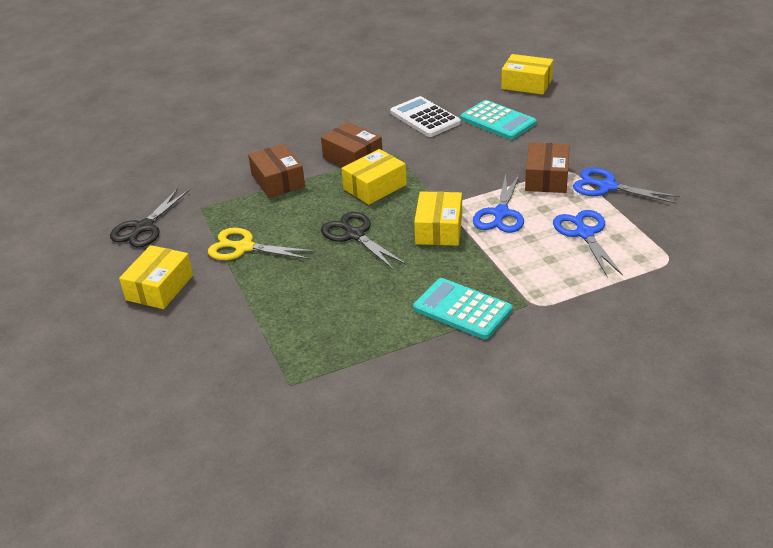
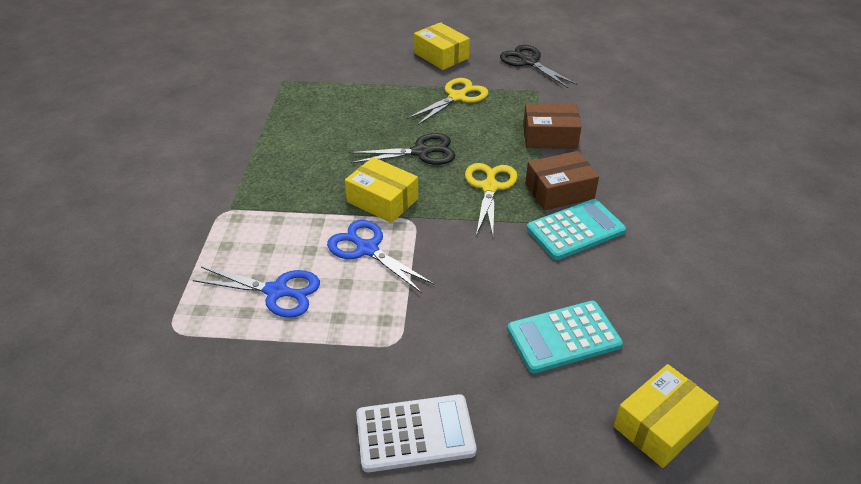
camera: 115 degrees right, 5 degrees up
yellow box [342,149,407,205] -> yellow scissors [465,163,518,236]
white calculator [390,96,461,137] -> white calculator moved to [356,394,477,472]
turquoise calculator [413,278,513,339] -> turquoise calculator moved to [527,199,626,260]
brown box [525,143,570,193] -> none
blue scissors [573,168,680,204] -> none

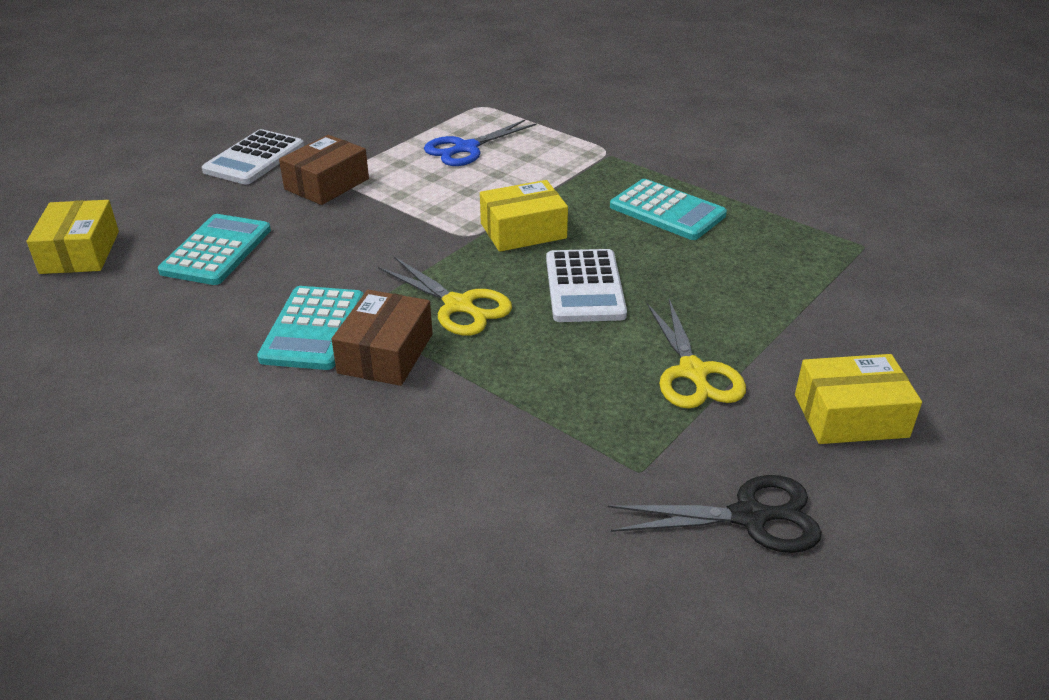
camera: 125 degrees right, 5 degrees down
blue scissors [327,220,434,293] -> none
black scissors [349,133,455,165] -> white calculator [546,249,627,322]
brown box [523,103,581,149] -> brown box moved to [279,135,369,205]
none -> turquoise calculator [610,179,727,240]

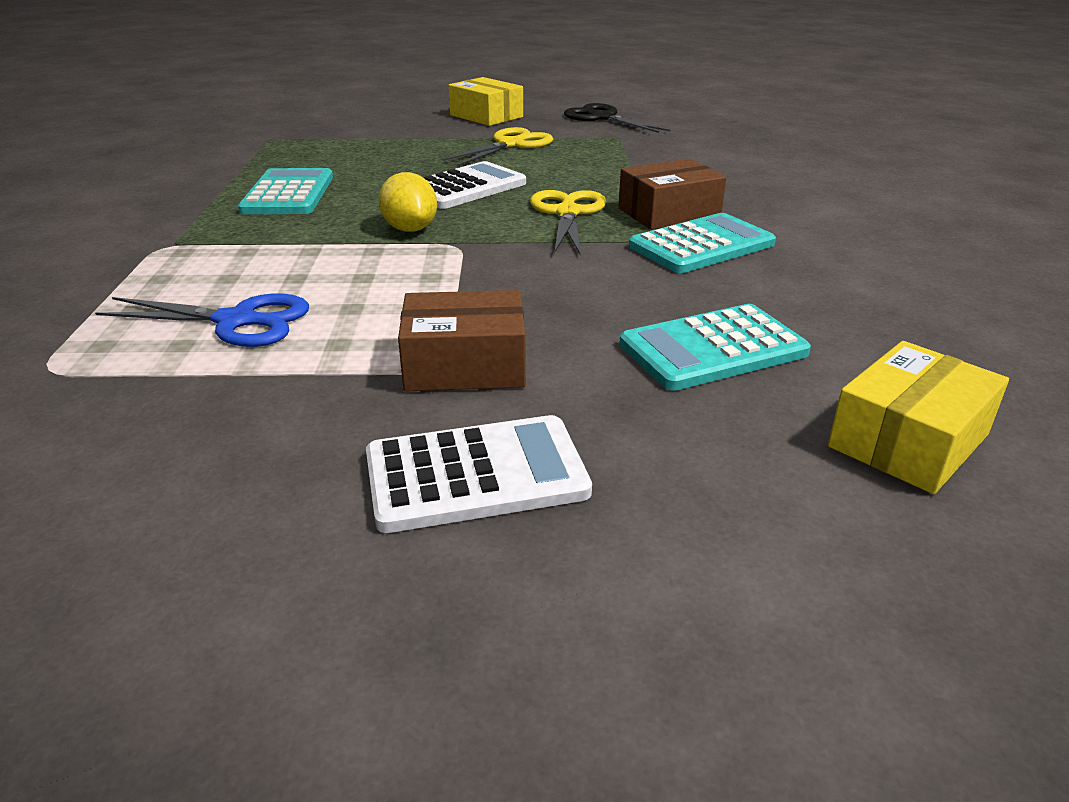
camera: 130 degrees left, 5 degrees down
yellow box [480,180,568,252] -> yellow lemon [378,172,437,232]

